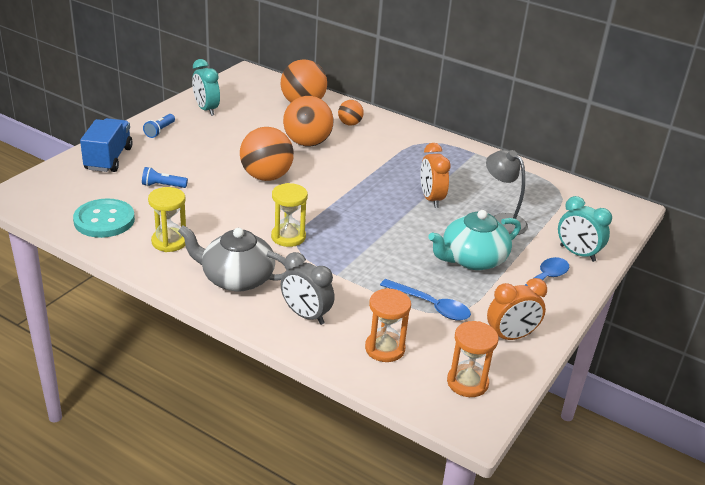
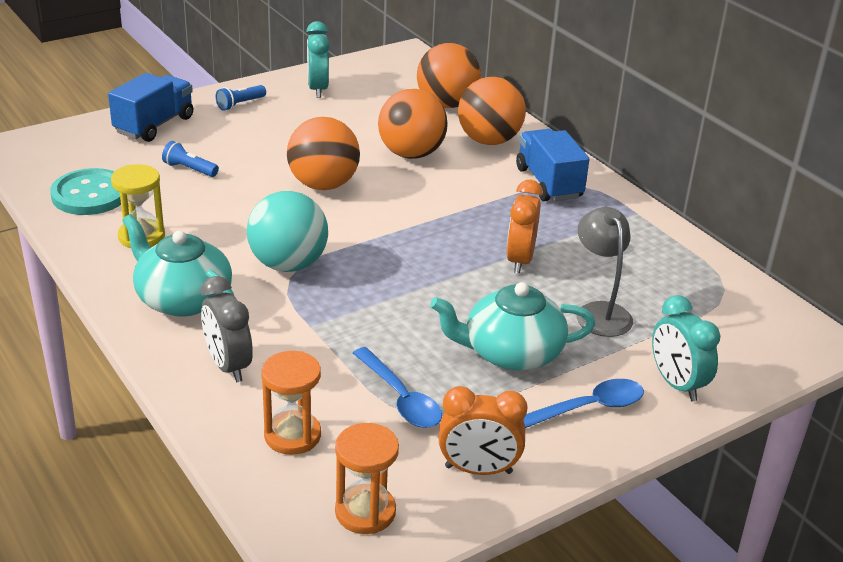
camera: 25 degrees right, 0 degrees up
grey teapot [178,225,290,292] -> turquoise teapot [122,214,234,317]
yellow hourglass [271,183,308,247] -> turquoise ball [247,191,328,272]
orange ball [338,100,364,126] -> orange ball [458,77,526,145], size x1.87
none -> blue truck [516,129,590,201]

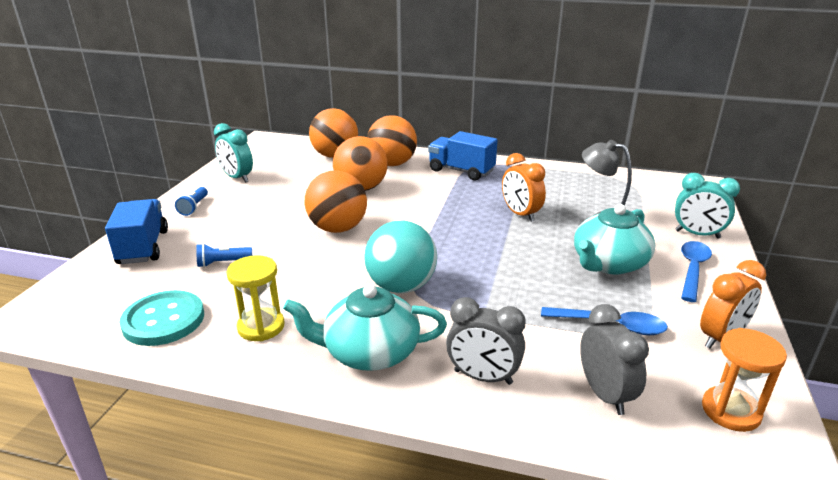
camera: 40 degrees left, 5 degrees down
orange hourglass [261,351,321,455] -> grey clock [580,304,649,415]

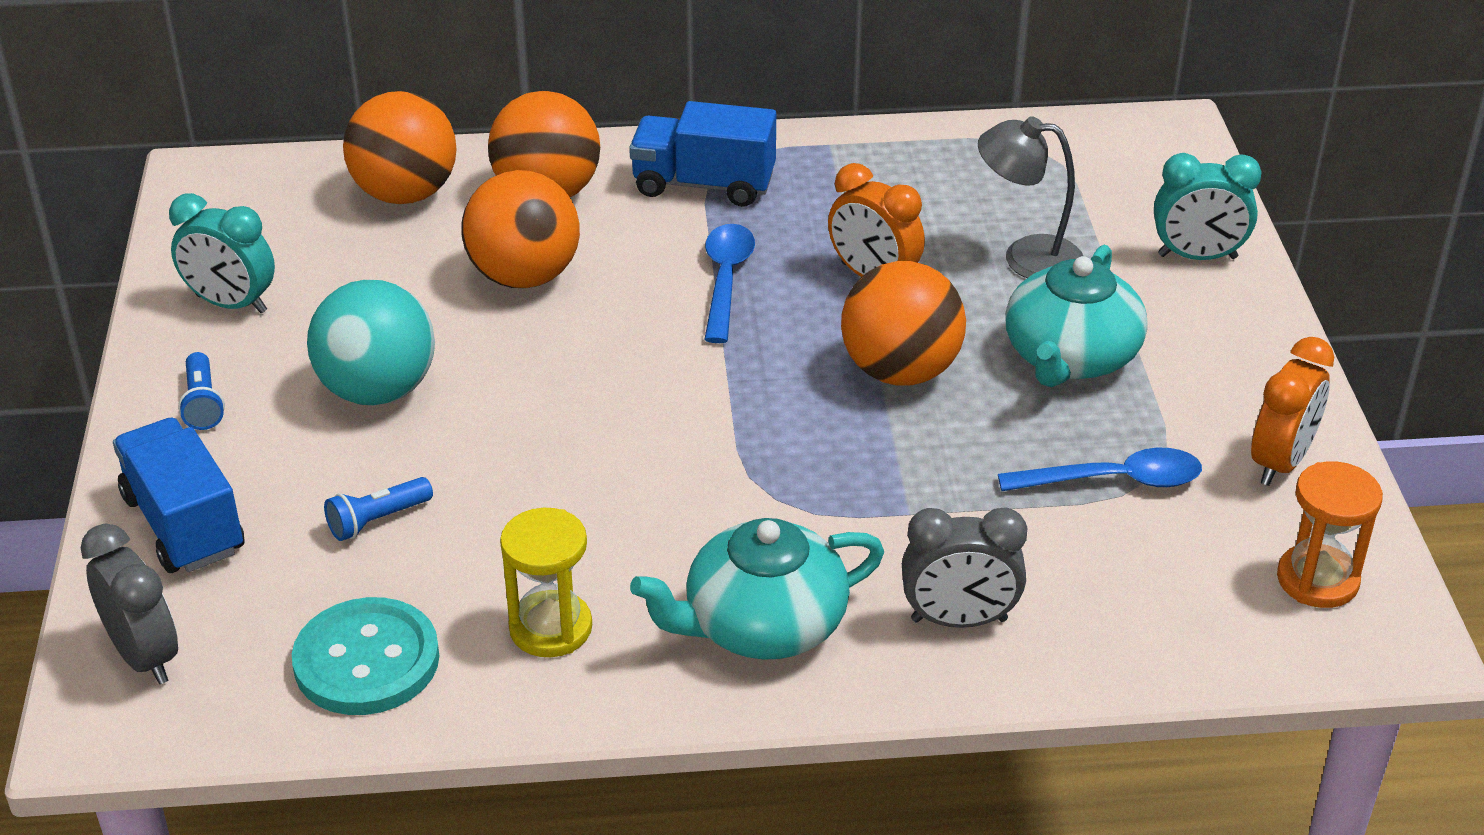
camera: 20 degrees left, 10 degrees up
orange ball [305,170,367,233] -> orange ball moved to [841,261,966,385]
turquoise ball [364,221,437,293] -> turquoise ball moved to [307,280,435,406]
grey clock [580,304,649,415] -> grey clock moved to [81,524,178,684]
blue spoon [681,241,712,302] -> blue spoon moved to [704,224,755,343]

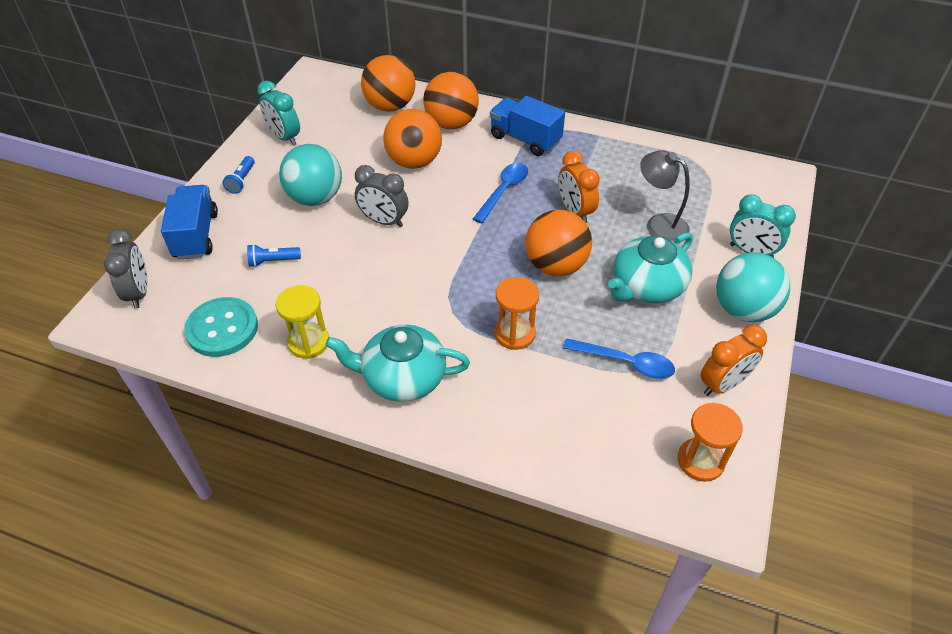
camera: 25 degrees right, 10 degrees up
grey clock [902,507,1027,628] -> grey clock moved to [355,165,409,227]
none -> orange hourglass [495,277,539,350]
none -> turquoise ball [716,252,790,322]

